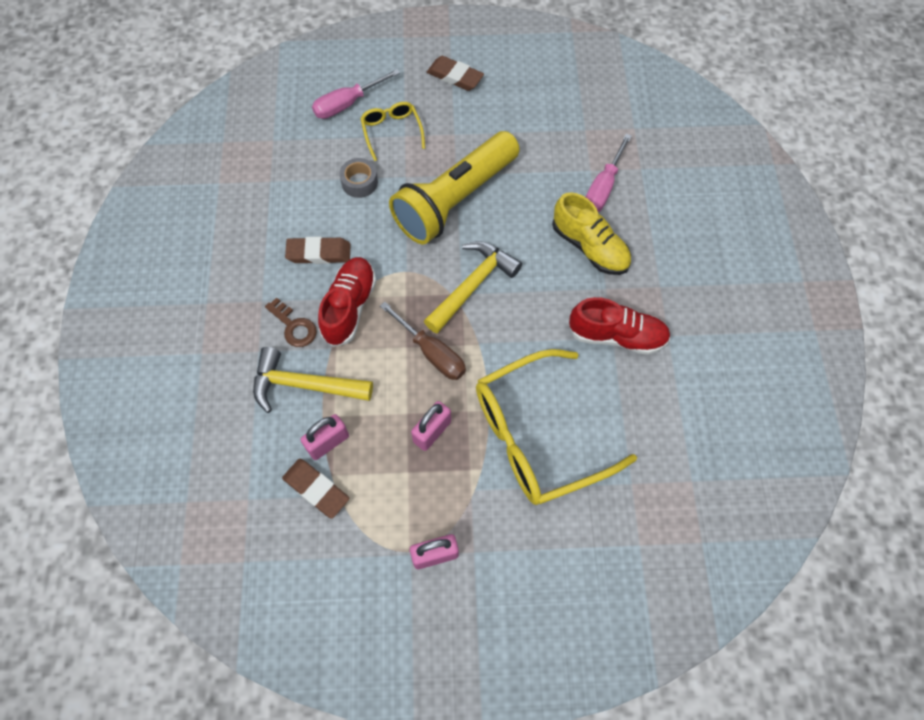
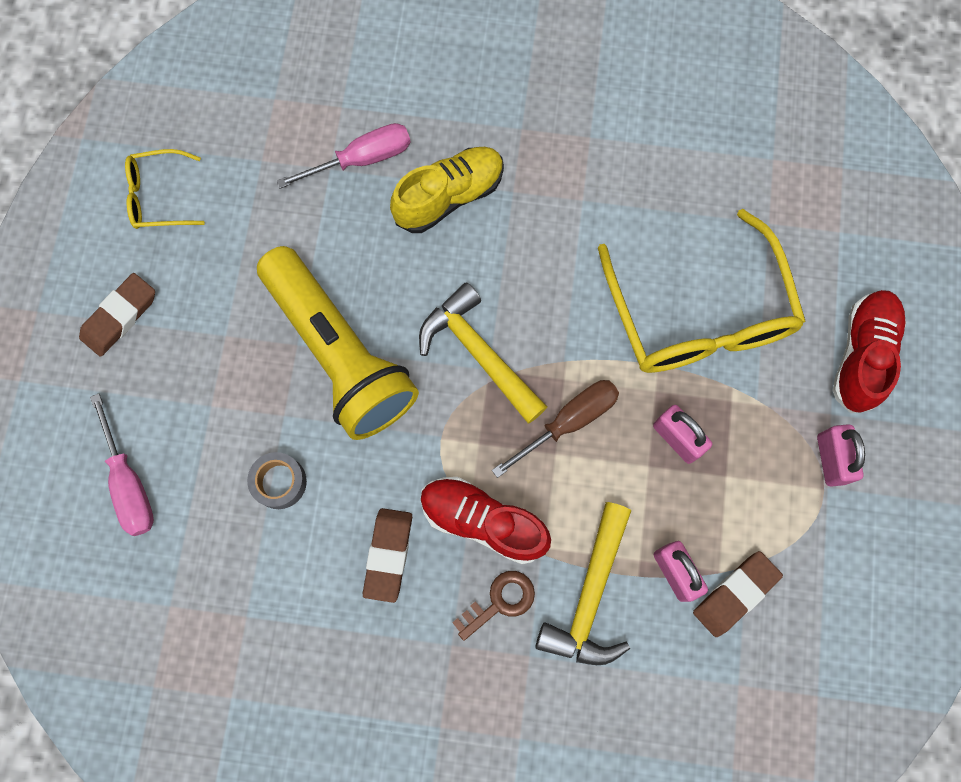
camera: 80 degrees left, 10 degrees up
yellow glasses [360,102,425,161] -> yellow glasses moved to [125,149,205,229]
red shoe [569,297,671,355] -> red shoe moved to [832,290,906,413]
pink screwdriver [586,134,632,212] -> pink screwdriver turned 60 degrees counterclockwise [277,123,411,188]

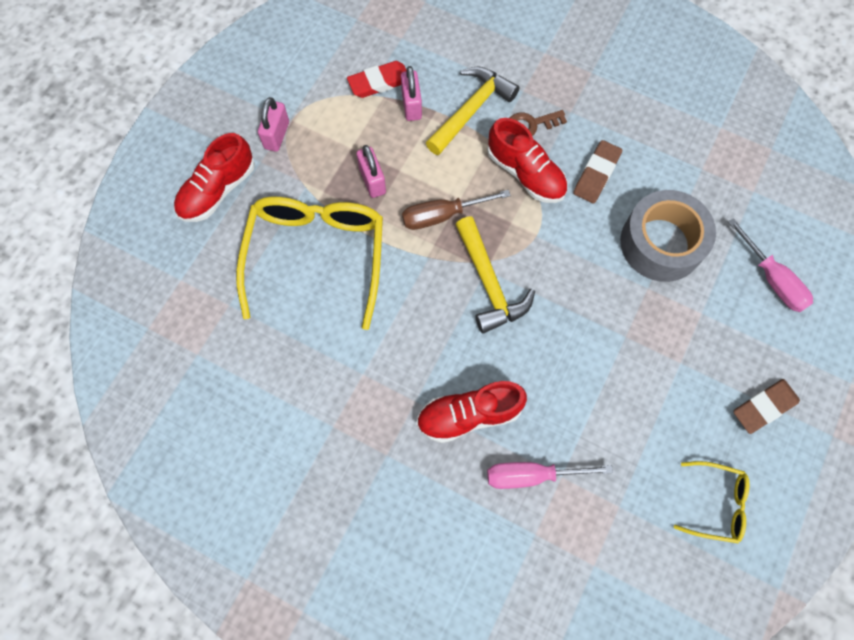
camera: 160 degrees left, 5 degrees down
pink screwdriver [90,393,154,536] -> pink screwdriver turned 150 degrees clockwise [728,218,813,312]
grey tape [247,452,307,509] -> grey tape [620,190,716,282], size x2.06
yellow flashlight [257,246,419,440] -> none
yellow shoe [390,147,504,233] -> red shoe [416,381,527,443]
brown eraser [693,551,783,637] -> red eraser [347,61,406,98]

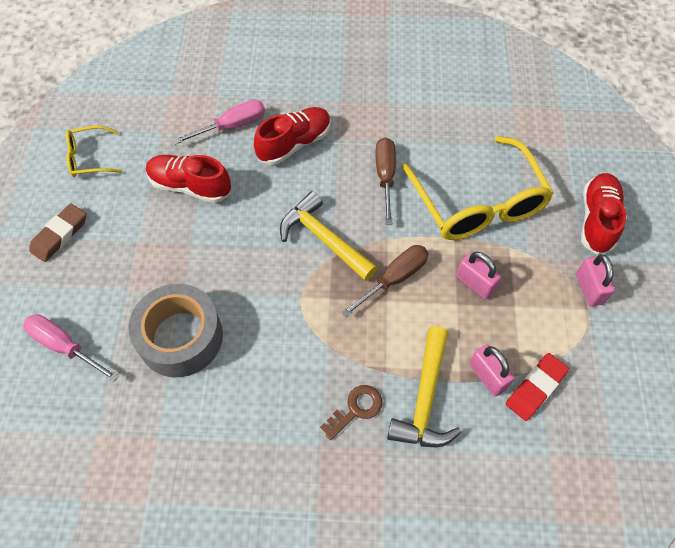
camera: 155 degrees right, 10 degrees down
red shoe [487,118,567,203] -> red shoe moved to [146,155,231,203]
brown eraser [573,140,622,203] -> none
none -> brown screwdriver [375,137,396,225]

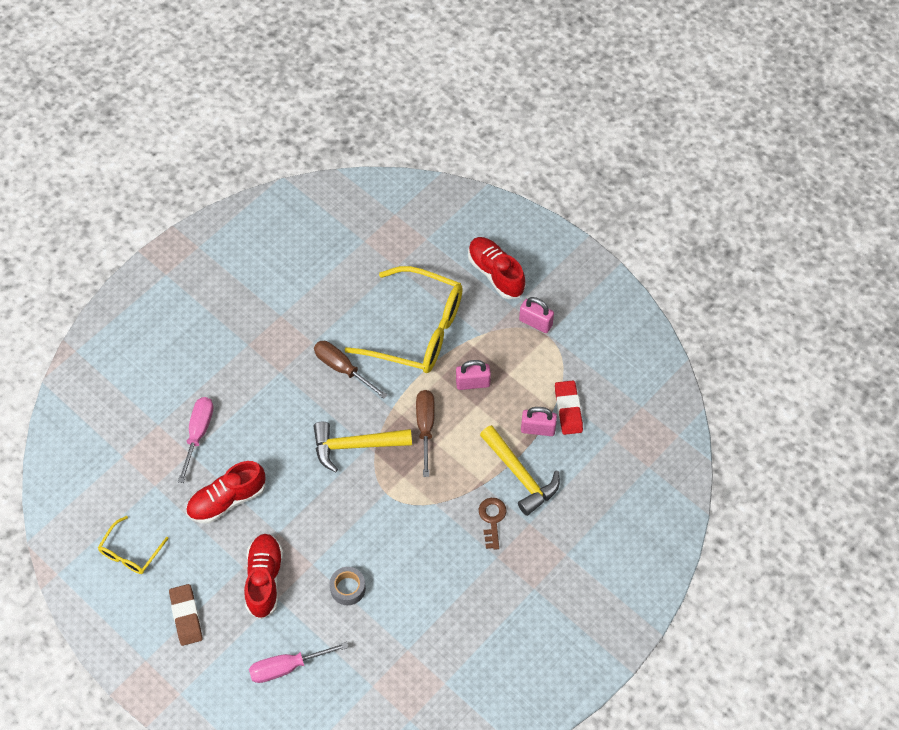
camera: 50 degrees left, 0 degrees up
grey tape [128,284,223,377] -> grey tape [329,567,366,605], size x0.49
red shoe [254,107,331,165] -> red shoe moved to [244,534,283,619]

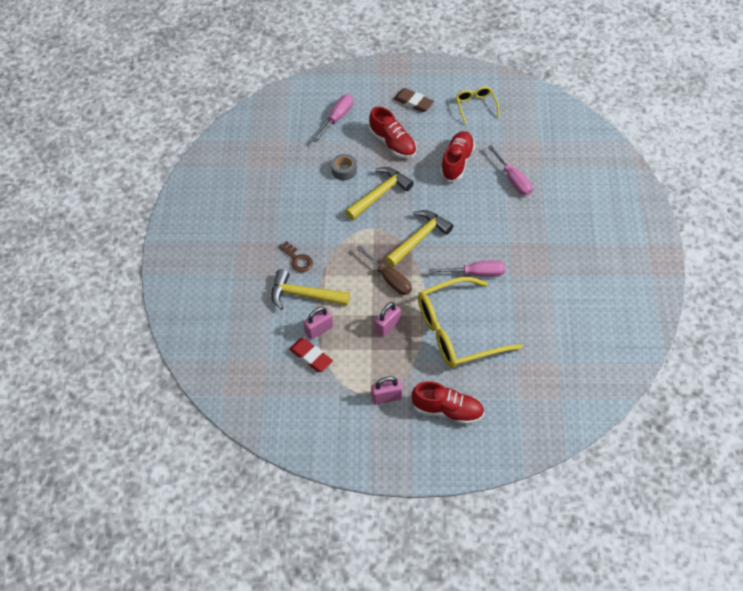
camera: 140 degrees right, 5 degrees down
brown screwdriver [314,341,388,399] -> pink screwdriver [429,260,505,277]
none -> yellow hammer [345,167,414,220]

